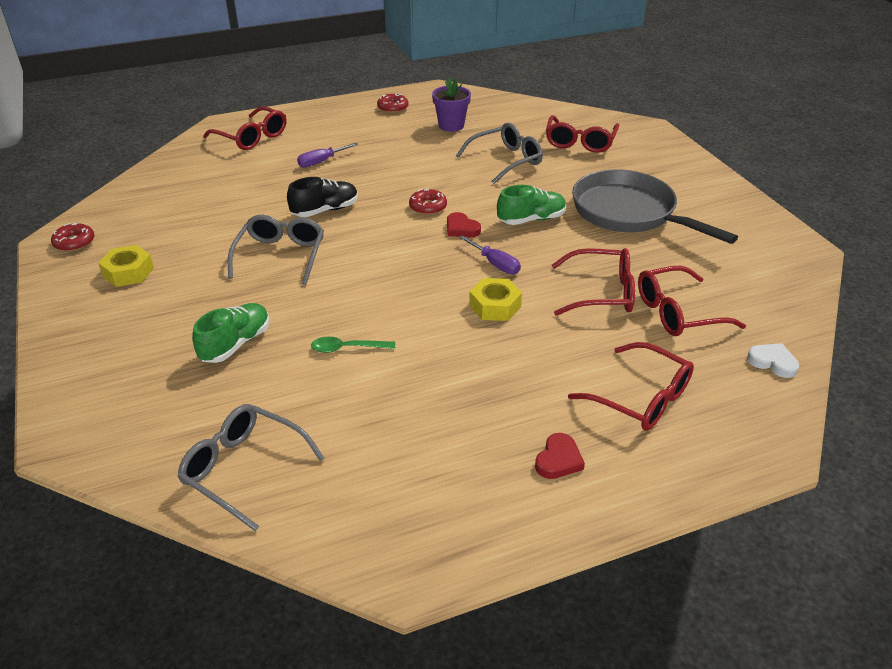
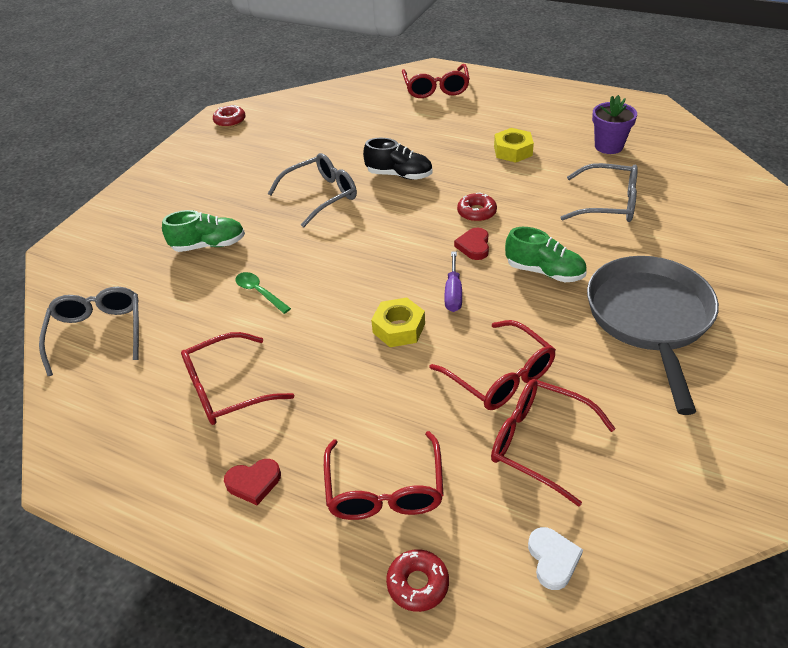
camera: 50 degrees right, 5 degrees up
yellow nut [98,245,154,287] -> yellow nut moved to [494,128,534,163]
purple screwdriver [297,143,358,168] -> none
red donut [377,93,409,113] -> red donut moved to [386,549,449,612]
red glasses [546,115,619,153] -> red glasses moved to [181,332,294,425]

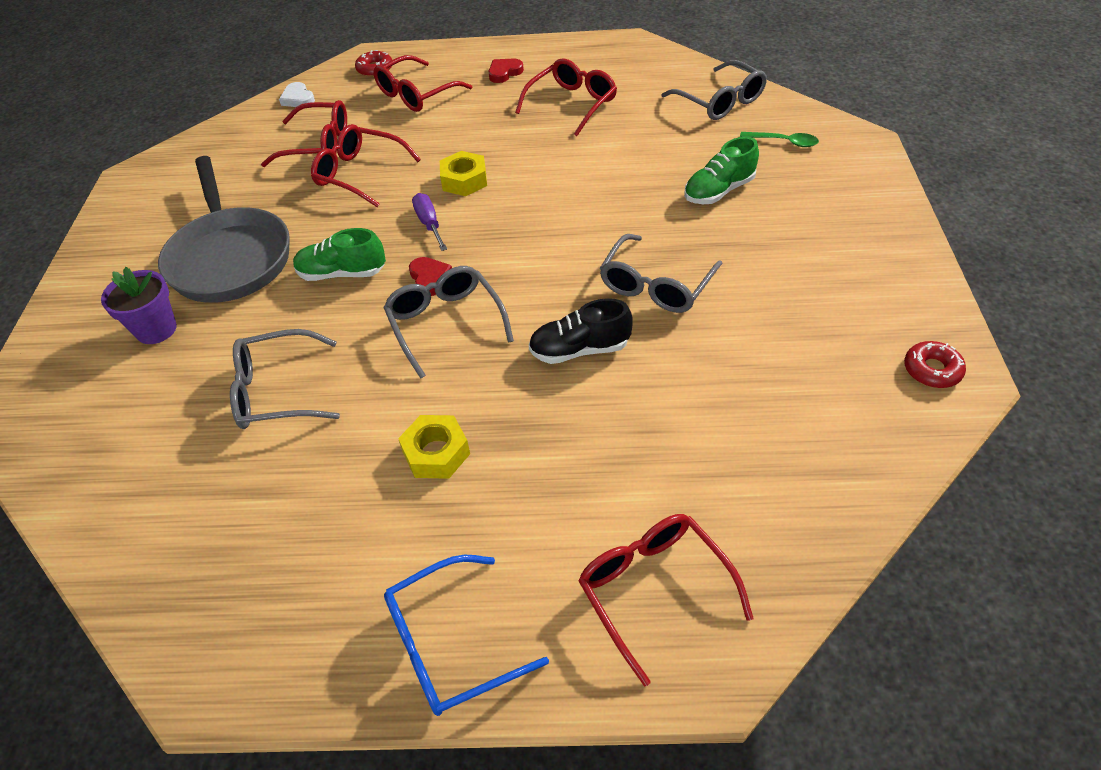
camera: 155 degrees right, 5 degrees up
green spoon [235,272,291,314] -> green spoon moved to [740,132,819,147]
red glasses [324,431,444,520] -> red glasses turned 105 degrees counterclockwise [373,55,472,112]
red donut [457,192,497,222] -> grey glasses [383,266,514,379]
purple flower pot [592,95,637,154] -> purple flower pot moved to [101,267,177,344]
none -> blue glasses [384,555,549,716]

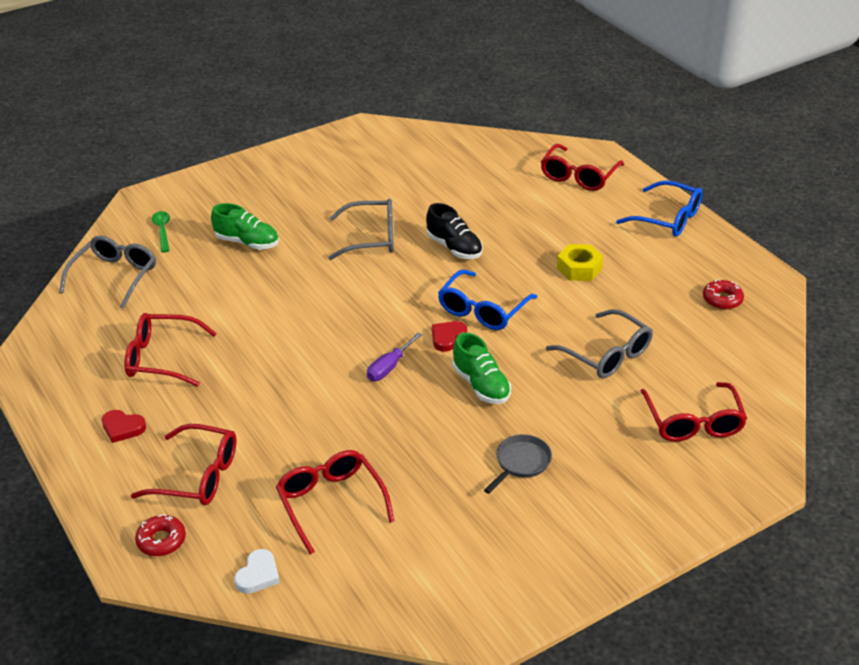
camera: 125 degrees left, 10 degrees down
purple flower pot [101,267,177,344] -> none
grey pan [158,156,290,303] -> grey pan [484,434,552,494], size x0.44
red glasses [311,124,421,207] -> red glasses moved to [640,382,747,442]
grey glasses [383,266,514,379] -> blue glasses [438,269,537,330]
yellow nut [440,151,487,196] -> none
red donut [904,341,966,388] -> red donut moved to [703,279,744,310]

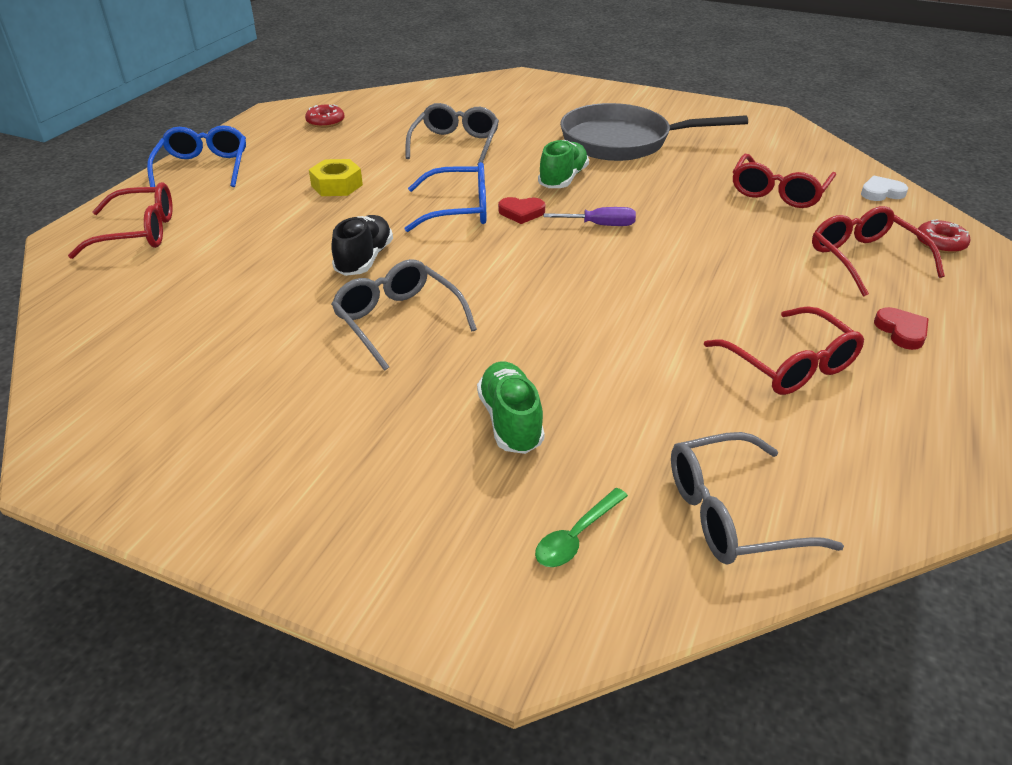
camera: 125 degrees left, 0 degrees up
grey pan [484,434,552,494] -> grey pan [560,103,748,161], size x2.25
red glasses [640,382,747,442] -> none

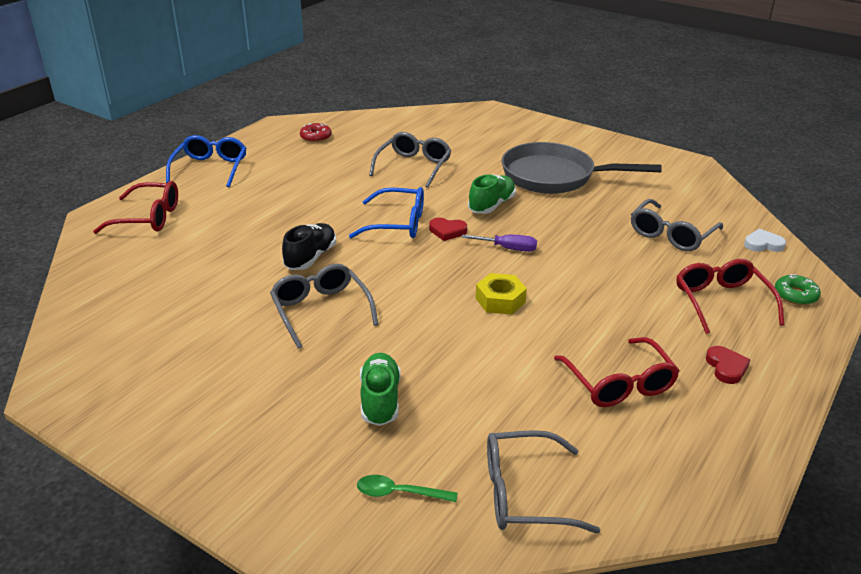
camera: 10 degrees right, 5 degrees down
yellow nut [309,159,363,196] -> yellow nut moved to [476,273,527,315]
green spoon [535,488,628,567] -> green spoon turned 45 degrees clockwise [357,475,457,502]
red glasses [733,154,836,208] -> grey glasses [631,199,723,251]
red donut [917,219,970,253] -> green donut [775,274,821,305]

